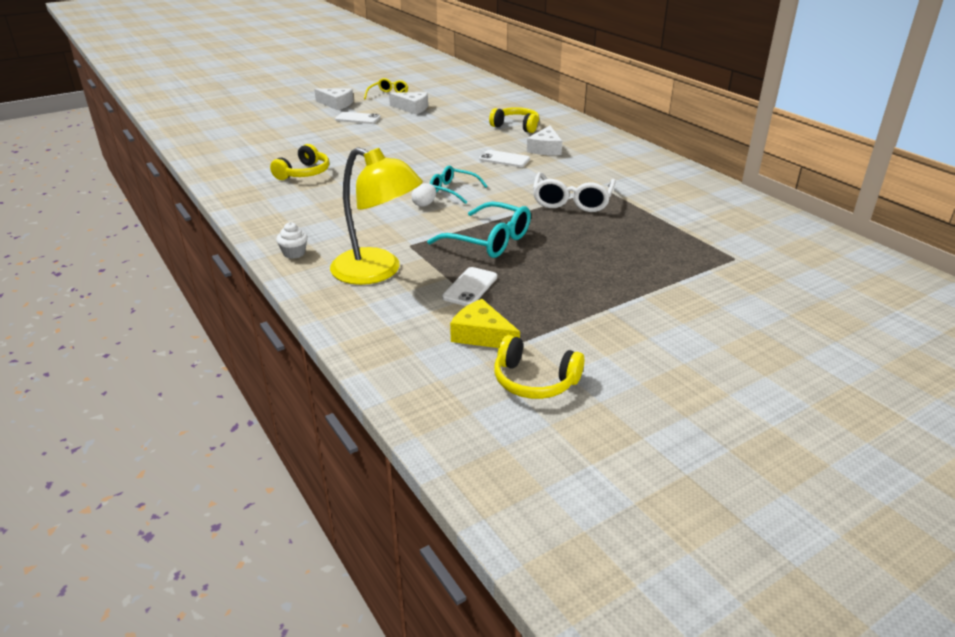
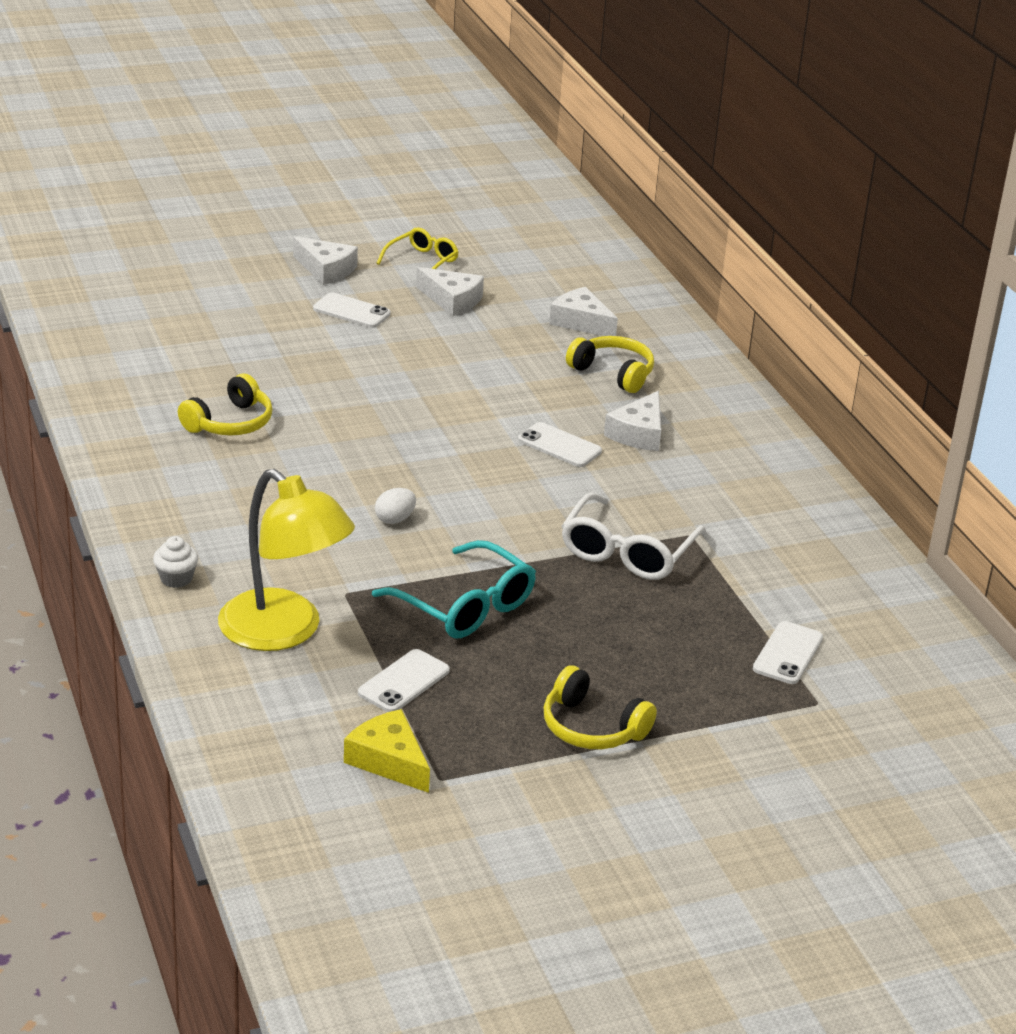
camera: 10 degrees right, 0 degrees up
turquoise glasses [430,166,487,204] -> none
yellow headphones [494,335,584,399] -> yellow headphones moved to [543,665,657,749]
none -> white cheese [549,287,618,336]
none -> white phone [753,621,823,684]

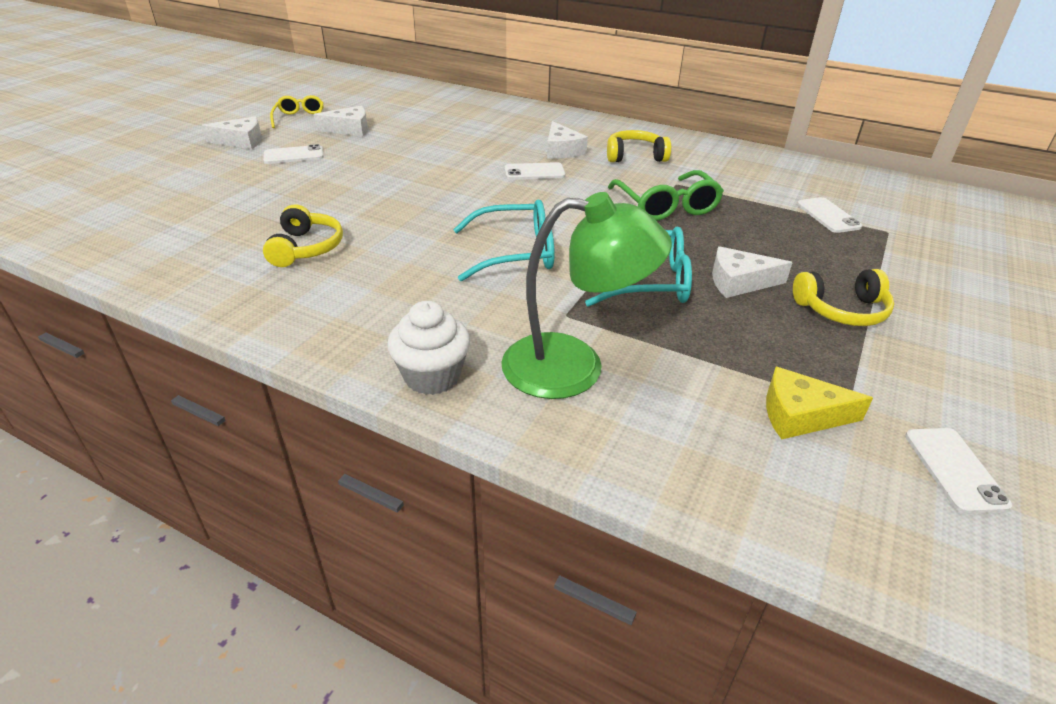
camera: 40 degrees left, 5 degrees up
white cupcake [153,536,199,588] -> white cupcake [387,301,470,395], size x1.71
yellow lamp [218,469,355,651] -> green lamp [501,192,672,399]
white phone [358,649,450,712] -> white phone moved to [905,428,1012,514]
white egg [375,488,416,524] -> turquoise glasses [453,200,555,282]
white cheese [549,287,618,336] -> white cheese moved to [712,246,793,298]
white glasses [561,492,706,580] -> green glasses [608,170,724,221]
yellow headphones [566,336,654,393] -> yellow headphones moved to [607,130,671,162]

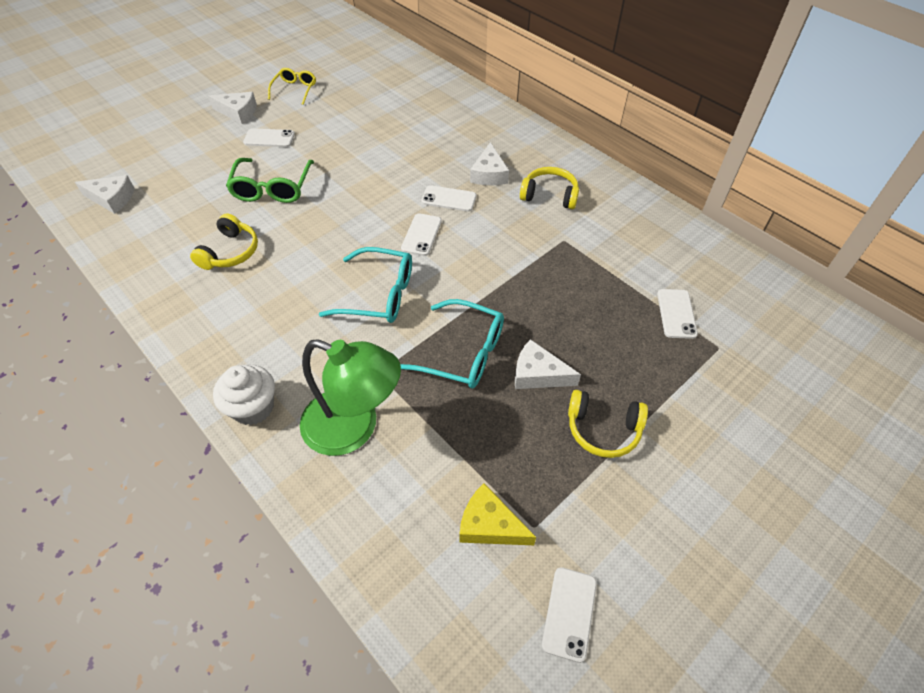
camera: 20 degrees right, 15 degrees up
white cheese [313,105,368,137] -> white cheese moved to [75,175,135,214]
green glasses [608,170,724,221] -> green glasses moved to [226,158,314,203]
none -> white phone [401,213,442,256]

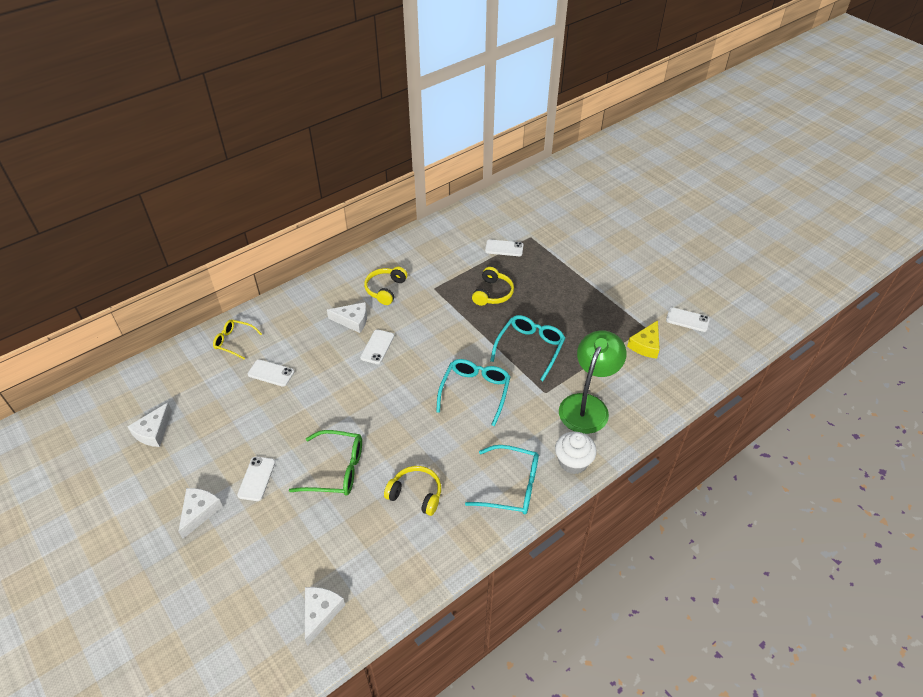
camera: 85 degrees left, 5 degrees down
yellow glasses [268,68,316,105] -> yellow glasses moved to [213,320,262,359]
white phone [401,213,442,256] -> white phone moved to [248,360,294,387]
white cheese [515,339,581,389] -> white cheese moved to [127,403,172,447]
yellow headphones [568,390,648,458] -> yellow headphones moved to [472,267,514,306]
none -> turquoise glasses [465,445,539,515]

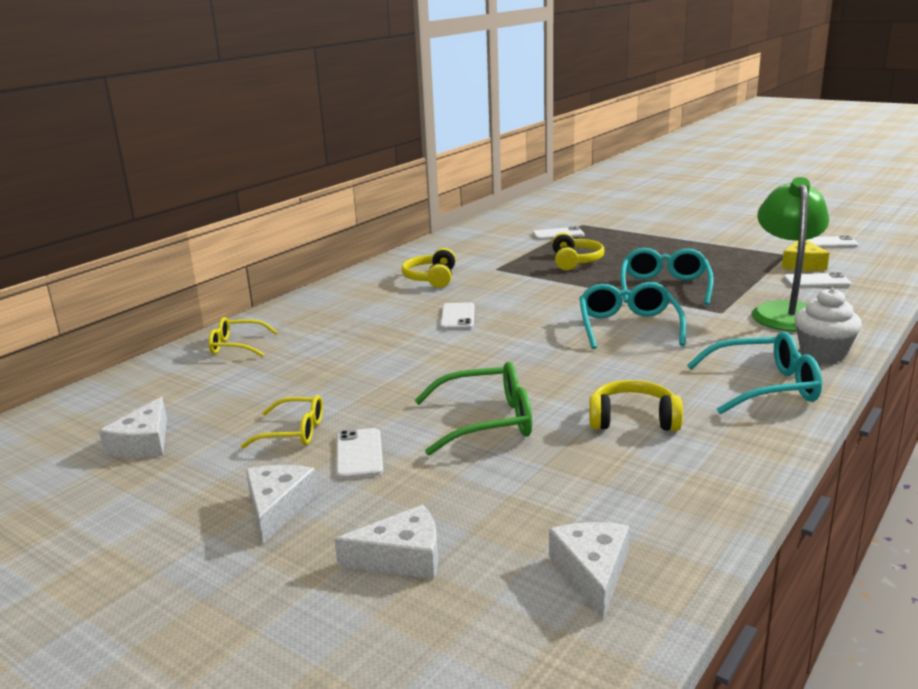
camera: 15 degrees left, 25 degrees down
white phone [248,360,294,387] -> white phone moved to [783,272,852,288]
white cheese [327,302,367,333] -> white cheese moved to [334,505,438,579]
none -> yellow glasses [241,395,323,448]

